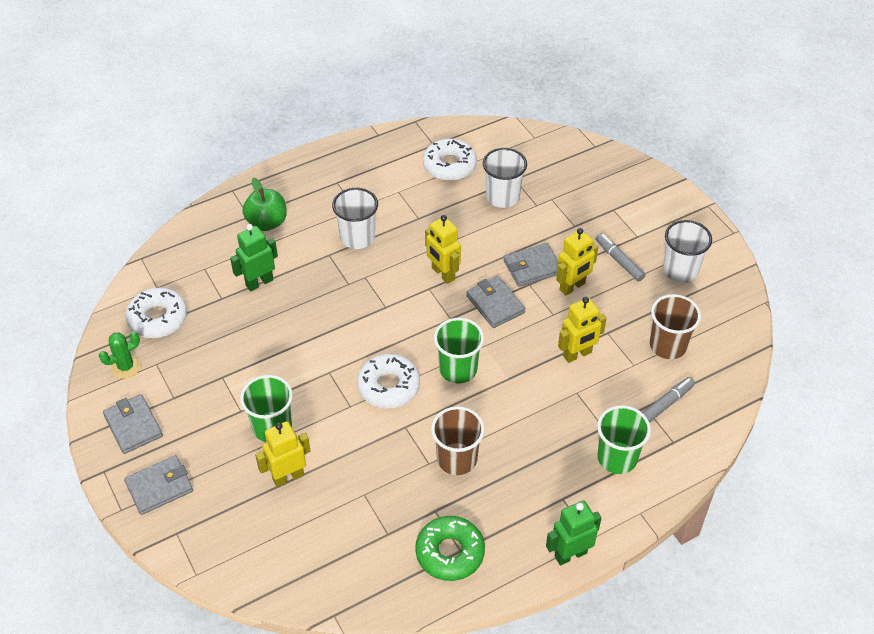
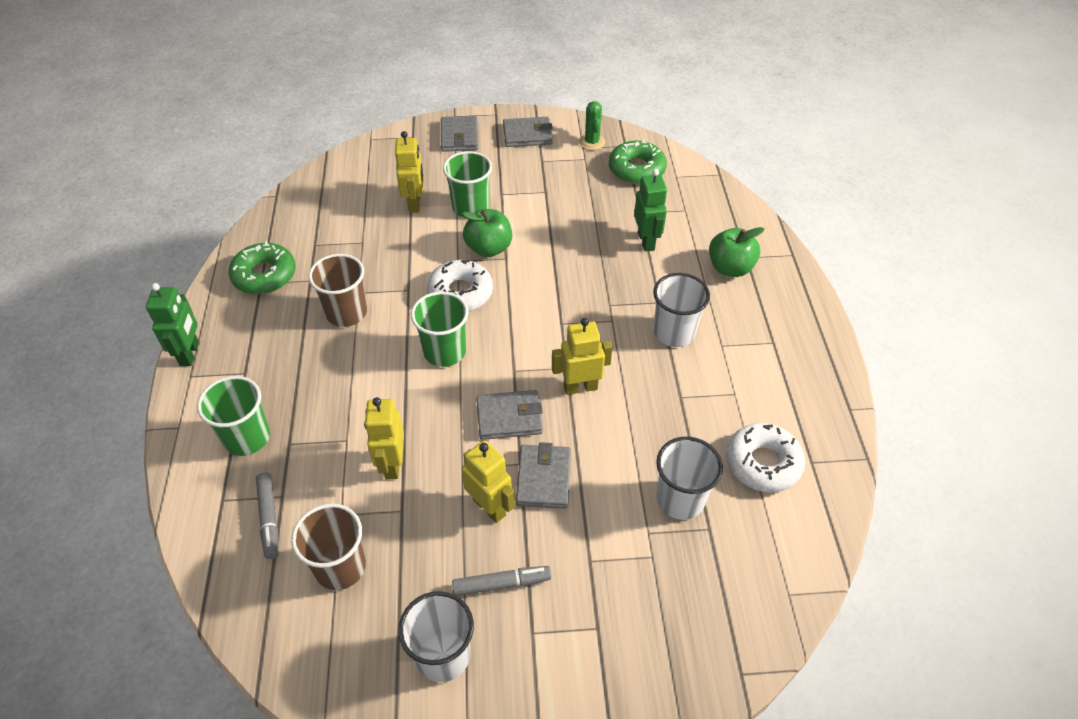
camera: 115 degrees right, 0 degrees up
white donut [126,288,187,338] -> green donut [609,140,667,184]
yellow robot [556,228,598,296] -> yellow robot turned 150 degrees clockwise [462,440,515,523]
none -> green apple [462,209,512,257]

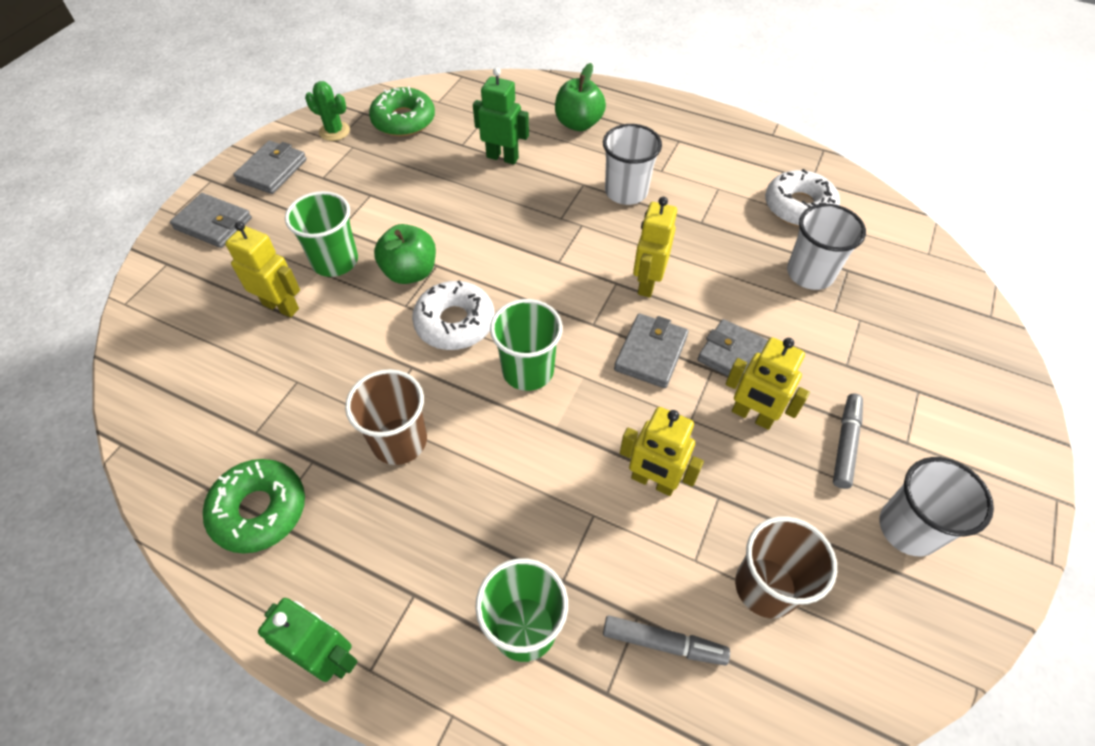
camera: 60 degrees left, 5 degrees up
yellow robot [462,440,515,523] -> yellow robot turned 135 degrees counterclockwise [726,337,810,430]

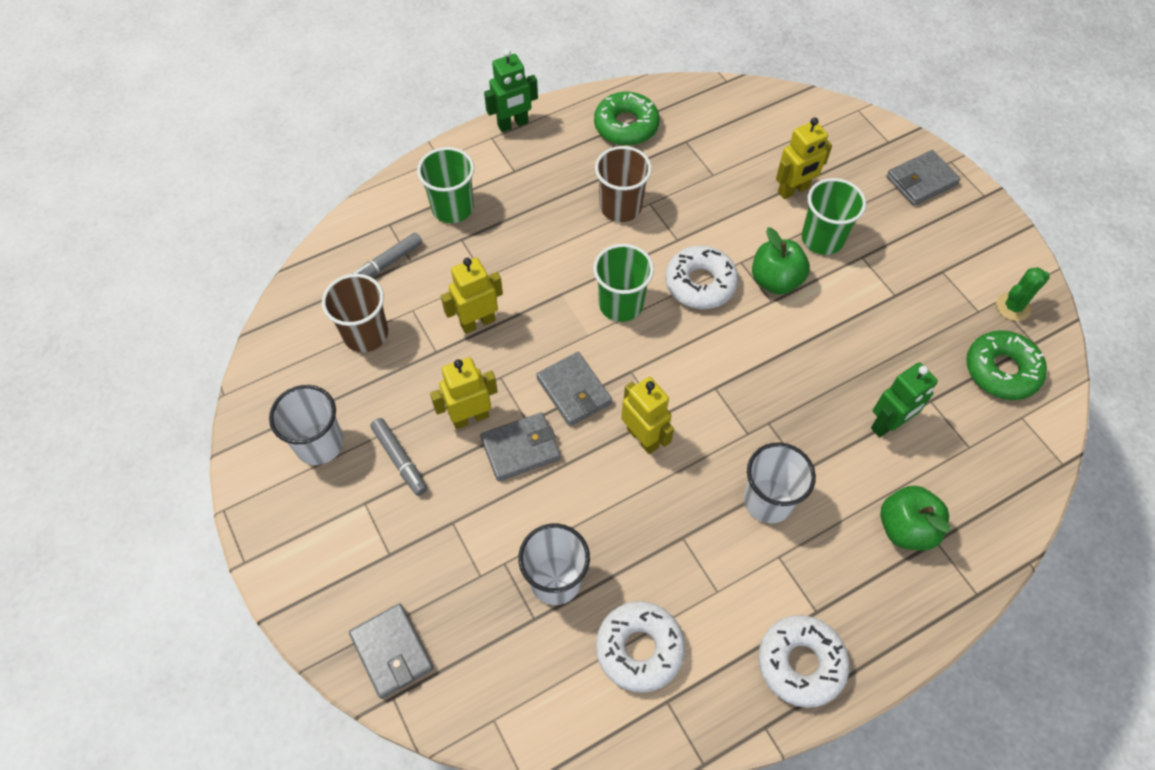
camera: 125 degrees right, 5 degrees up
grey wallet [233,141,307,194] -> grey wallet moved to [349,603,433,699]
none -> white donut [758,615,850,708]

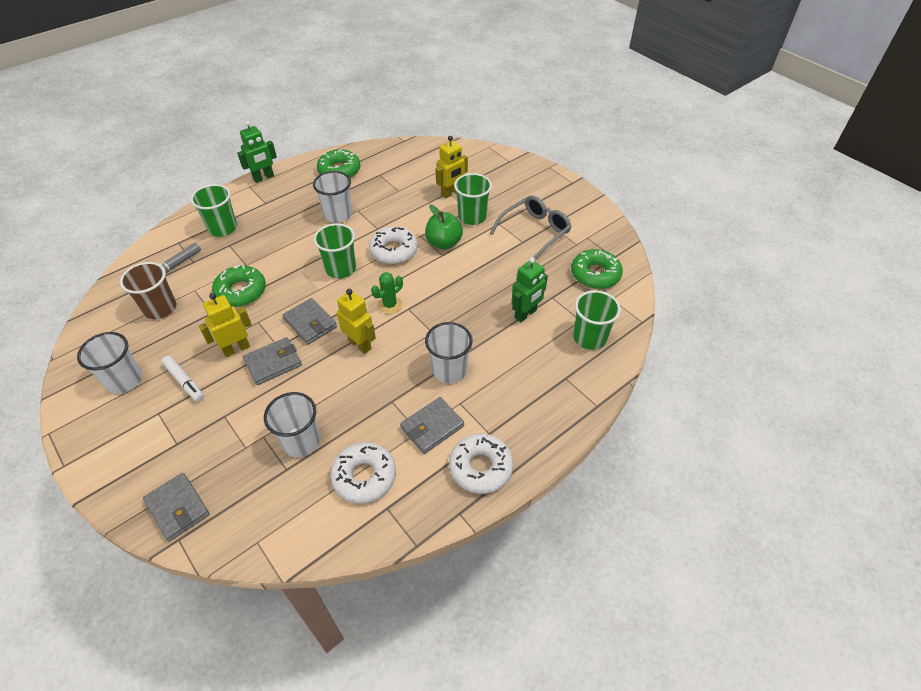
camera: 10 degrees left, 10 degrees down
grey marker [370,418,427,496] -> white marker [162,356,204,402]
yellow robot [441,258,503,334] -> green donut [212,265,266,307]
brown cup [595,146,652,222] -> white cup [313,171,352,223]
green apple [880,486,951,551] -> none
grey wallet [886,150,960,206] -> grey wallet moved to [400,397,464,454]
green cactus [996,267,1050,321] -> green cactus moved to [371,272,403,314]
none -> grey glasses [490,195,572,260]
none -> green cup [573,290,621,350]

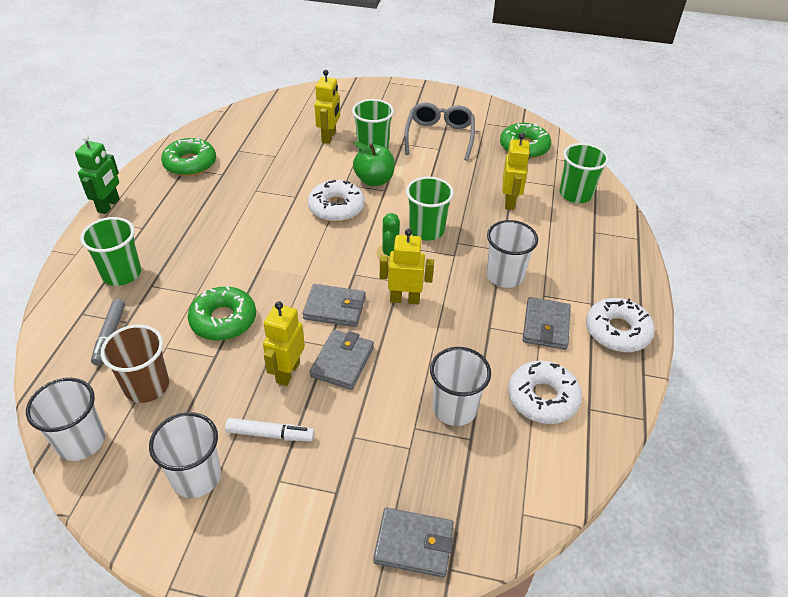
camera: 40 degrees left, 5 degrees down
white cup [313,171,352,223] -> white cup moved to [26,378,105,461]
green cup [314,223,356,278] -> green cup moved to [406,177,454,241]
green robot [511,257,548,322] -> yellow robot [502,133,530,210]

